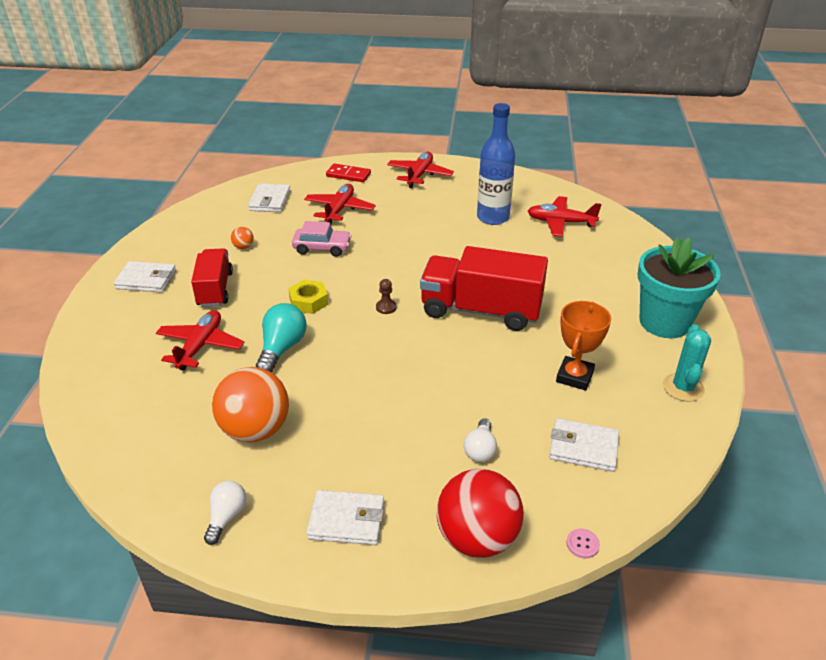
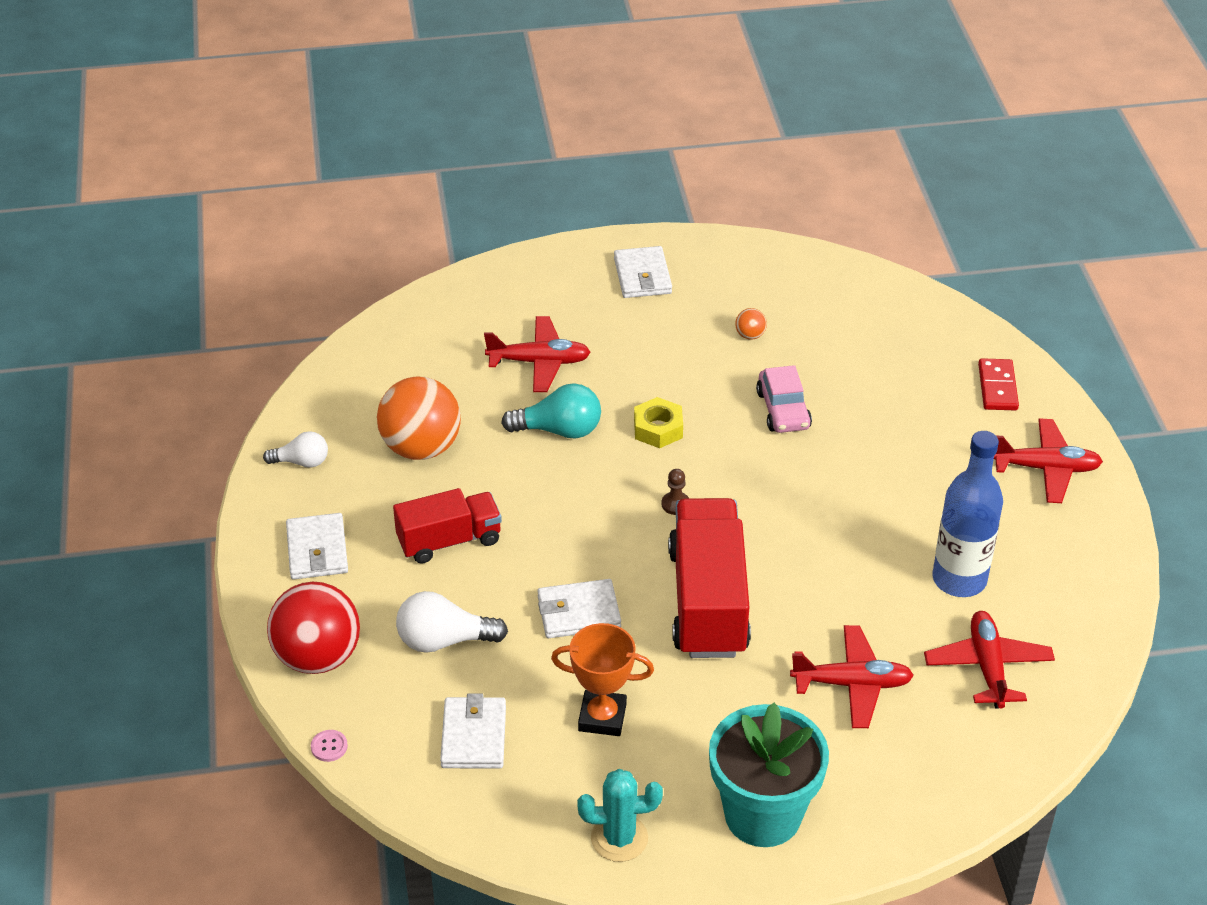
camera: 75 degrees right, 5 degrees up
red truck [191,248,233,307] -> red truck moved to [393,488,502,564]
white wallet [248,184,291,212] -> white wallet moved to [537,579,621,638]
red plane [304,184,376,225] -> red plane moved to [790,625,914,728]
white light bulb [464,418,497,462] -> white light bulb [396,591,508,653], size x1.54

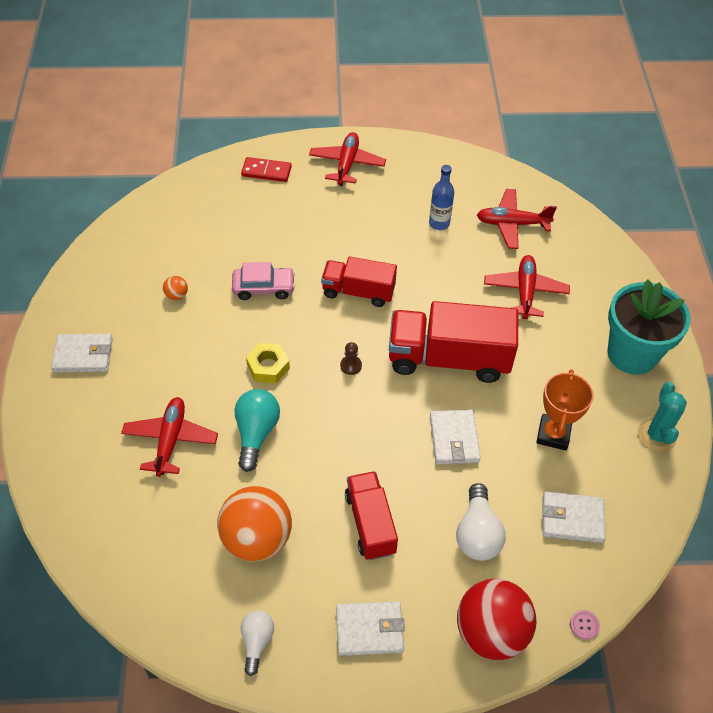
camera: 85 degrees left, 10 degrees up
blue bottle [932,431,1003,597] -> blue bottle [429,165,454,230], size x0.59
none -> red truck [321,257,397,307]

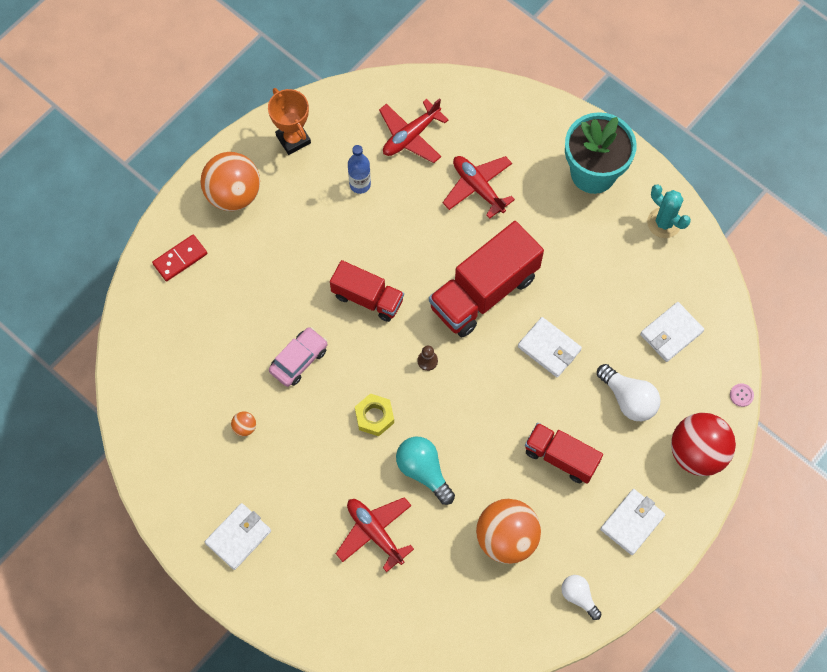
camera: 45 degrees left, 15 degrees up
red plane [309,132,386,186] -> orange ball [201,152,260,211]
red truck [321,257,397,307] -> red truck turned 120 degrees counterclockwise [330,260,404,322]
orange trophy [536,369,593,451] -> orange trophy moved to [268,88,311,155]

